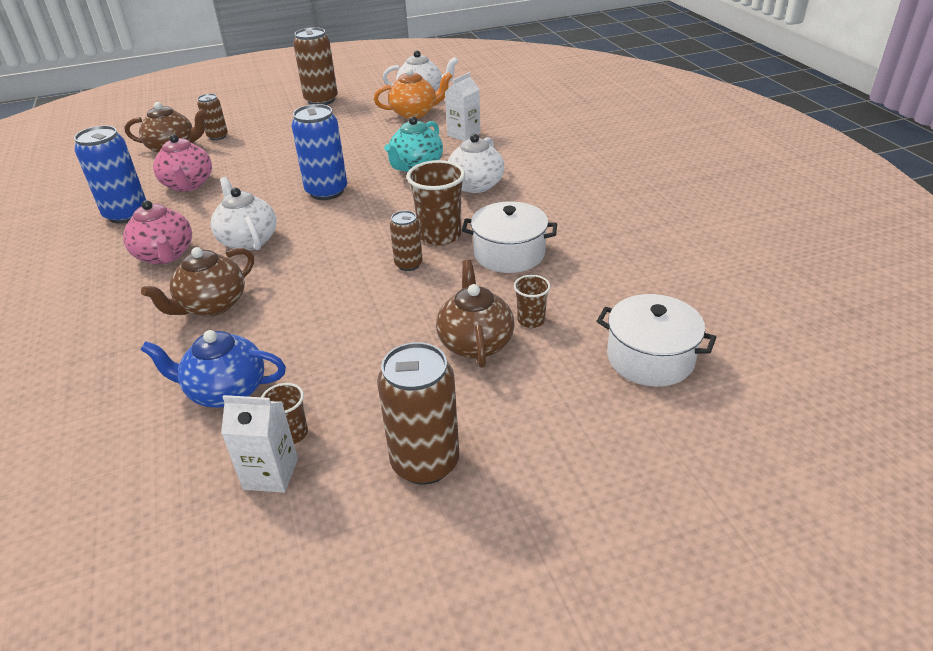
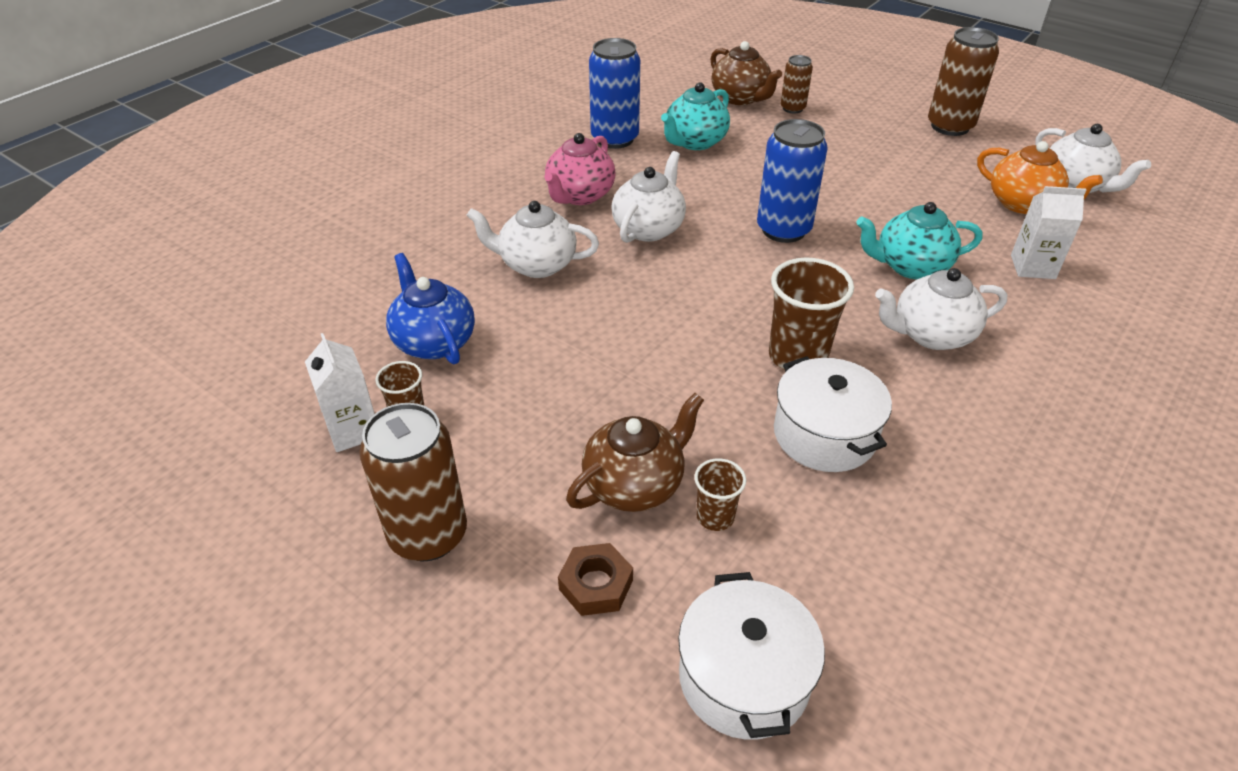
camera: 55 degrees right, 5 degrees up
brown teapot [141,247,254,317] -> white teapot [466,201,599,278]
pink teapot [153,134,212,192] -> turquoise teapot [661,82,730,150]
brown can [390,211,423,271] -> none
none -> brown nut [558,543,633,616]

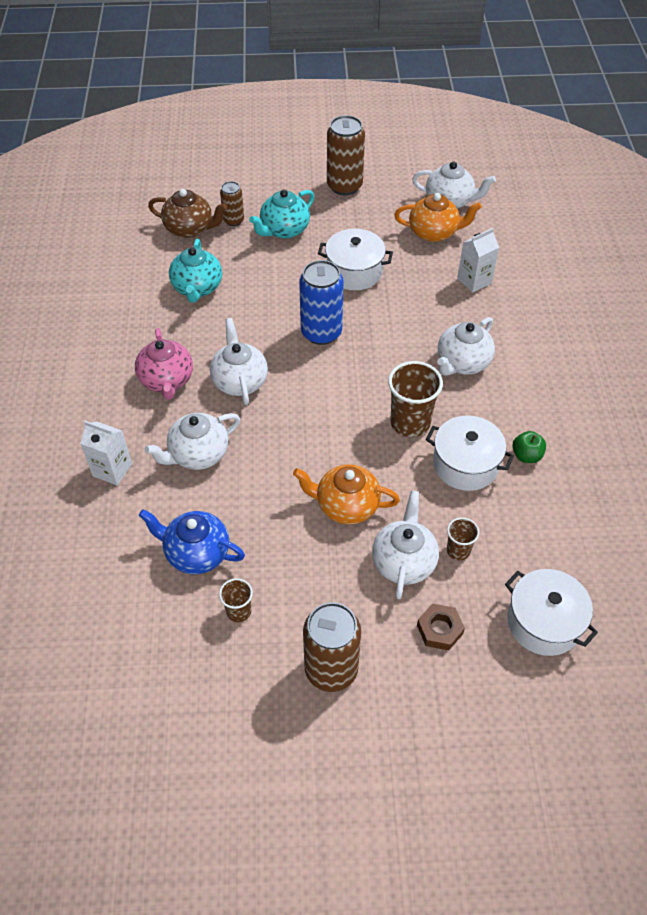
camera: 40 degrees left, 10 degrees up
white carton [305,333,375,452] -> white carton moved to [80,421,132,485]
brown teapot [566,393,704,512] -> white teapot [372,491,439,599]
blue can [589,38,640,149] -> none
turquoise teapot [856,202,982,279] -> turquoise teapot moved to [249,190,315,239]
none -> orange teapot [293,464,400,525]
none -> white pot [318,229,393,290]
none -> green apple [512,431,546,463]

